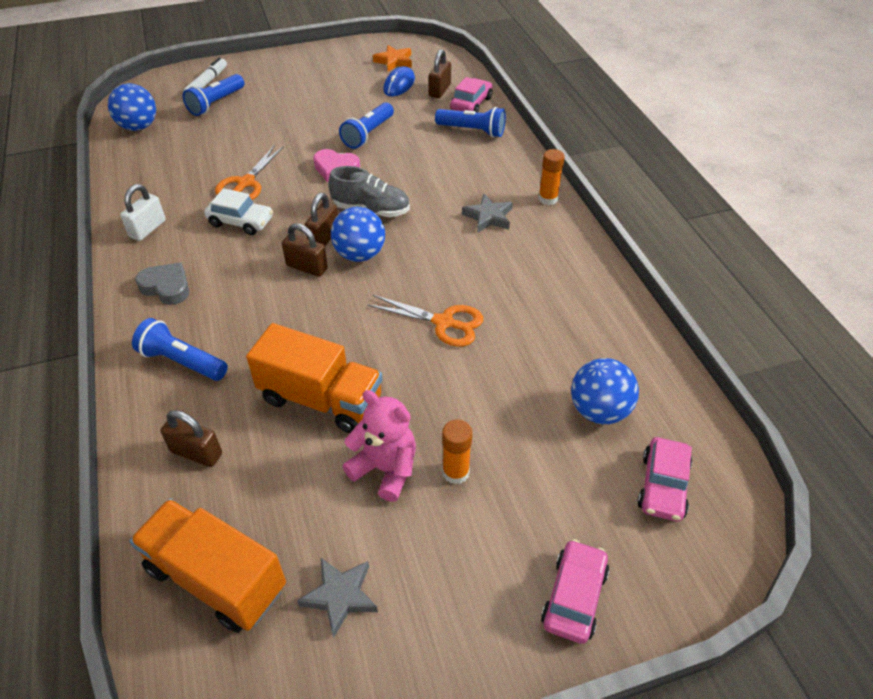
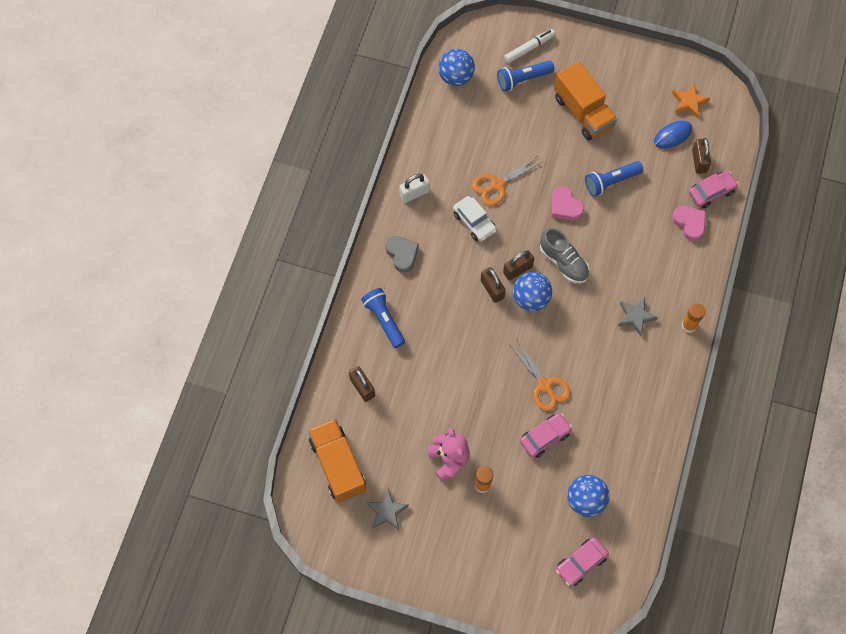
camera: 35 degrees right, 20 degrees up
orange truck [246,323,383,433] -> orange truck moved to [554,62,617,140]
brown padlock [429,49,451,98] -> brown padlock turned 60 degrees counterclockwise [692,138,711,174]
blue flashlight [435,107,506,137] -> pink heart [672,206,706,241]
pink car [541,539,609,644] -> pink car moved to [520,413,572,458]

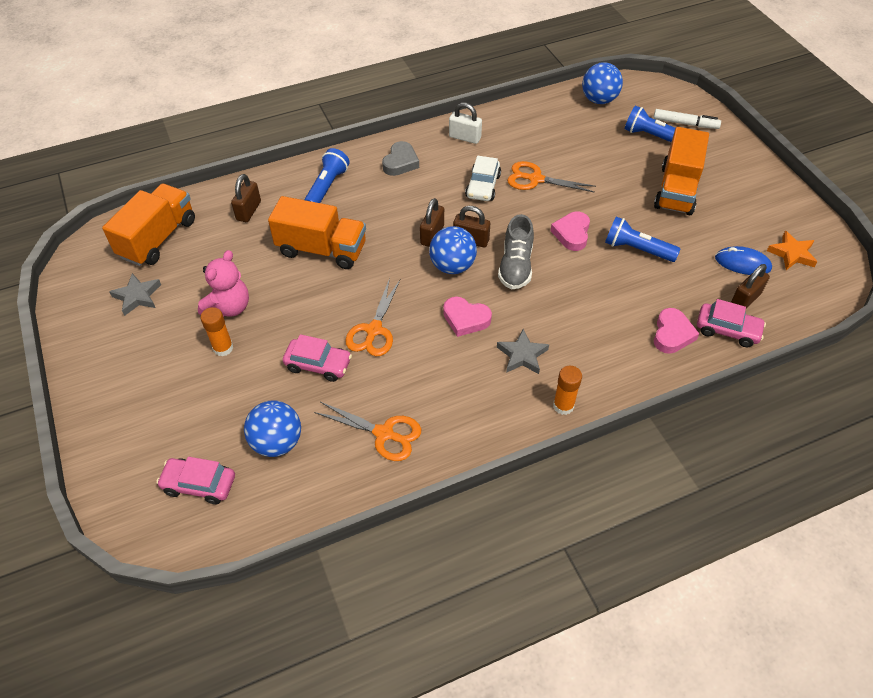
camera: 50 degrees right, 15 degrees down
none -> orange truck [268,196,366,269]
none -> orange scissors [314,402,421,461]
none -> pink heart [443,297,492,337]

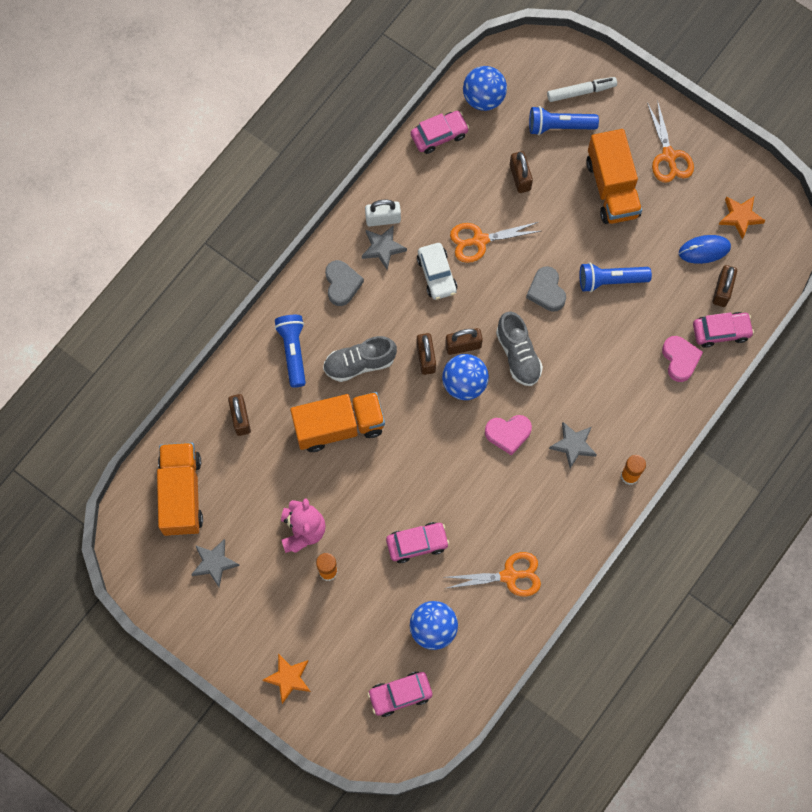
camera: 30 degrees left, 20 degrees up
orange scissors [345,278,400,356] -> orange scissors moved to [647,100,694,183]
pink heart [550,212,590,251] -> grey heart [526,266,566,312]
none -> orange star [262,654,311,704]
none -> grey shoe [323,336,397,382]
none -> grey star [362,225,407,270]
none -> pink car [411,111,469,154]
none -> brown padlock [510,151,533,193]

